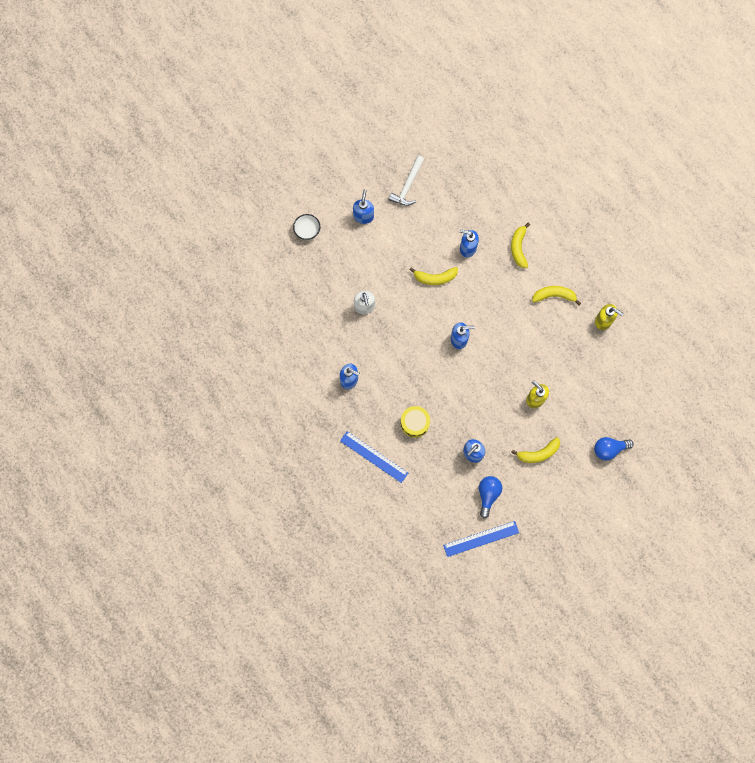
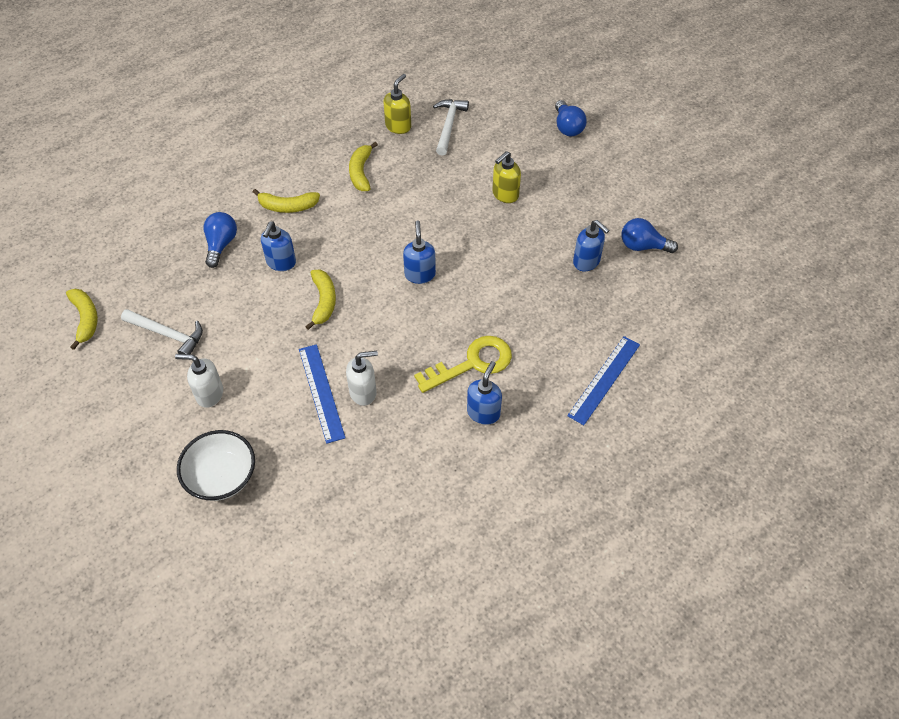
camera: 90 degrees left, 20 degrees down
white bowl [293,214,320,240] -> white bowl [177,430,255,501], size x1.63
blue soap dispenser [353,189,374,224] -> white soap dispenser [175,354,223,408]
yellow drum [401,406,430,438] -> none
blue ruler [443,521,519,557] -> blue ruler moved to [299,344,346,444]
yellow banana [511,437,560,463] -> yellow banana moved to [66,289,98,350]
none -> blue light bulb [204,212,237,268]
none -> yellow key [414,336,512,393]
none -> white hammer [433,99,469,156]

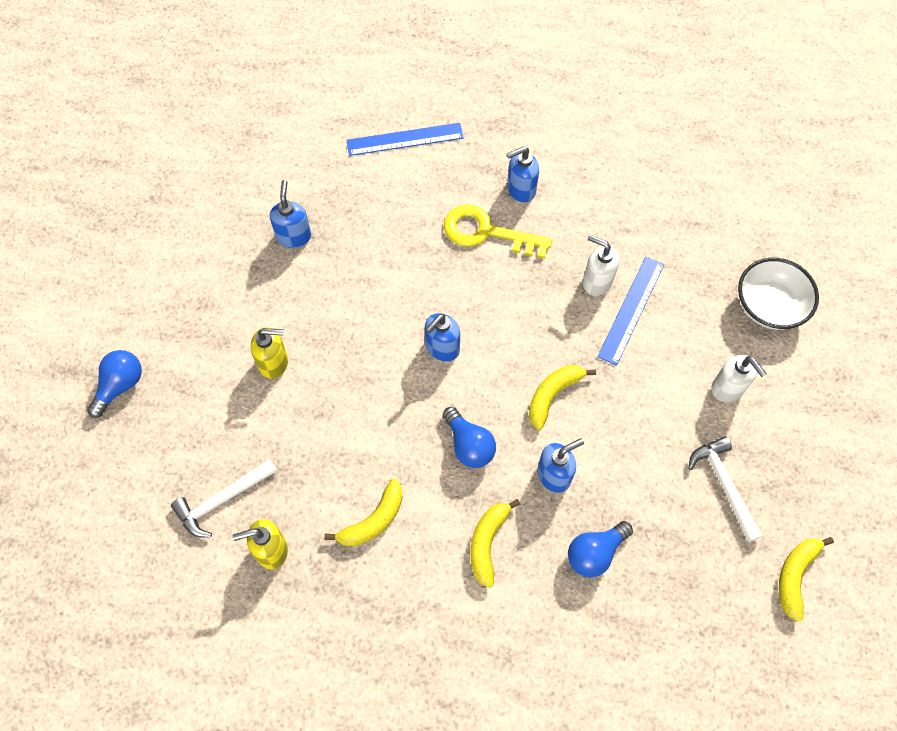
camera: 135 degrees left, 10 degrees up
yellow banana [253,189,320,213] -> yellow banana turned 120 degrees counterclockwise [470,499,520,588]
blue light bulb [622,218,678,253] -> blue light bulb moved to [443,407,496,468]

